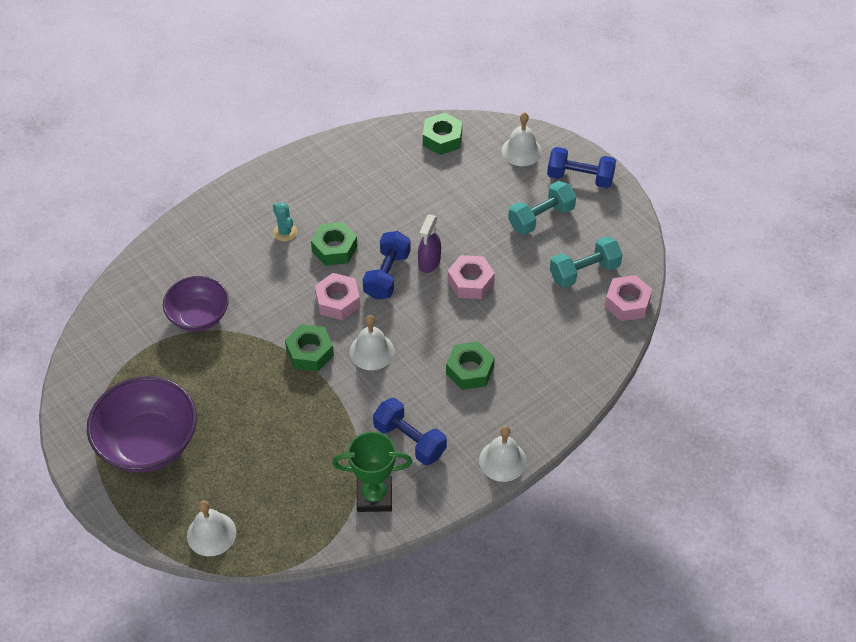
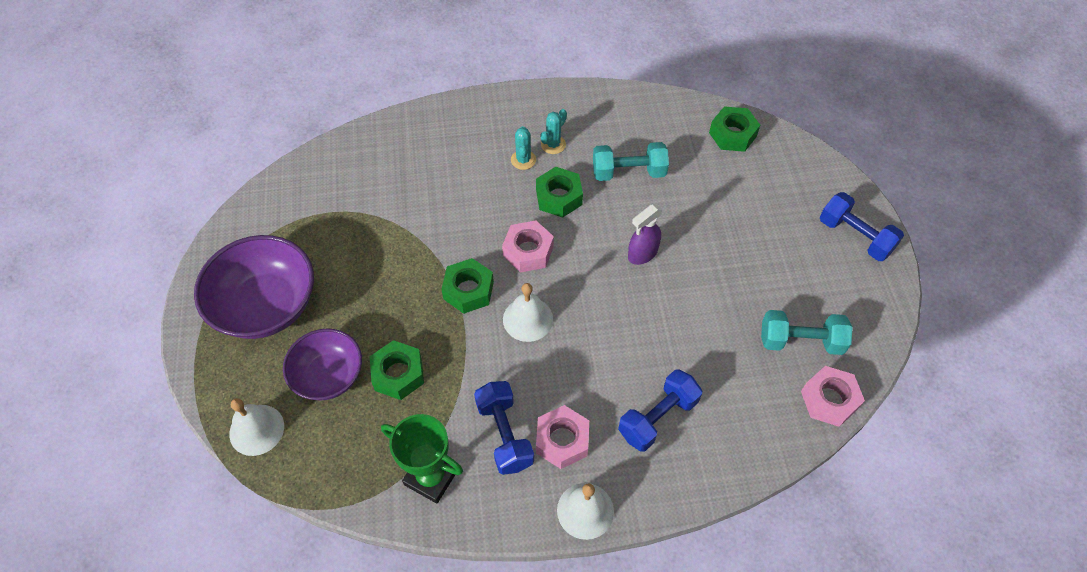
camera: 30 degrees right, 5 degrees up
purple bowl [163,276,229,332] -> purple bowl moved to [283,328,362,400]
blue dumbbell [363,231,411,299] -> blue dumbbell moved to [618,369,702,452]
green nut [446,341,495,390] -> green nut moved to [370,340,424,400]
pink nut [448,255,495,299] -> pink nut moved to [536,405,589,469]
white bell [502,112,542,166] -> none
turquoise dumbbell [508,181,576,235] -> turquoise dumbbell moved to [593,142,669,181]
none -> turquoise cactus [540,109,567,154]

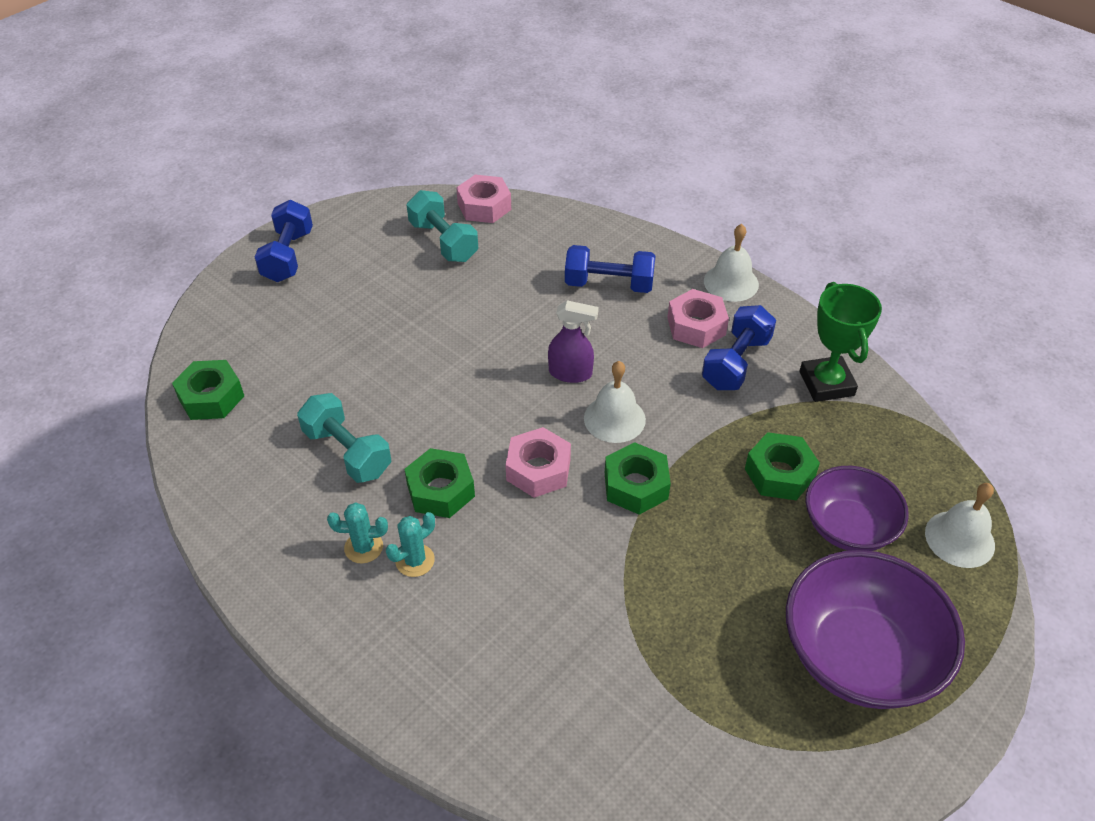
camera: 130 degrees left, 10 degrees down
purple spray bottle [628,204,663,265] -> purple spray bottle moved to [548,300,599,383]

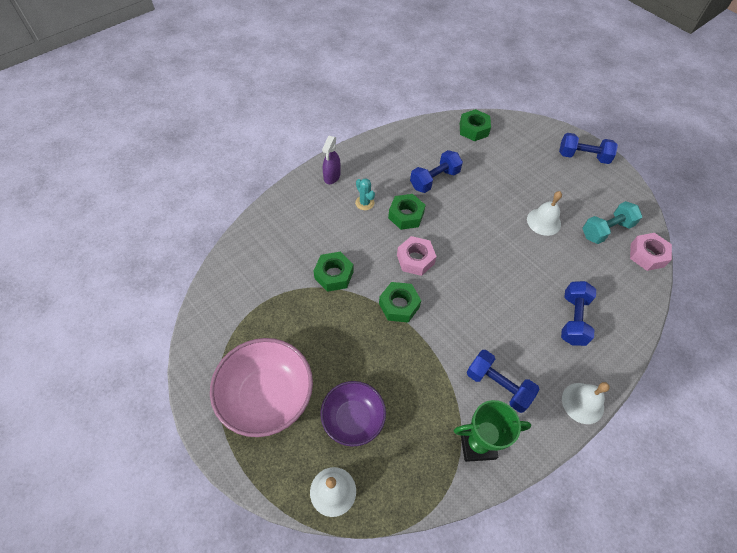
camera: 95 degrees right, 10 degrees up
turquoise dumbbell [297,393,391,483] -> blue dumbbell [410,150,463,193]
turquoise cactus [327,502,388,564] -> none
purple spray bottle [548,300,599,383] -> purple spray bottle moved to [322,136,341,184]
white bell [584,361,646,443] -> white bell moved to [527,191,562,236]
pink nut [667,289,729,348] -> none
green nut [745,432,820,500] -> green nut moved to [314,252,354,292]
purple bowl [786,550,965,709] -> pink bowl [210,338,313,437]

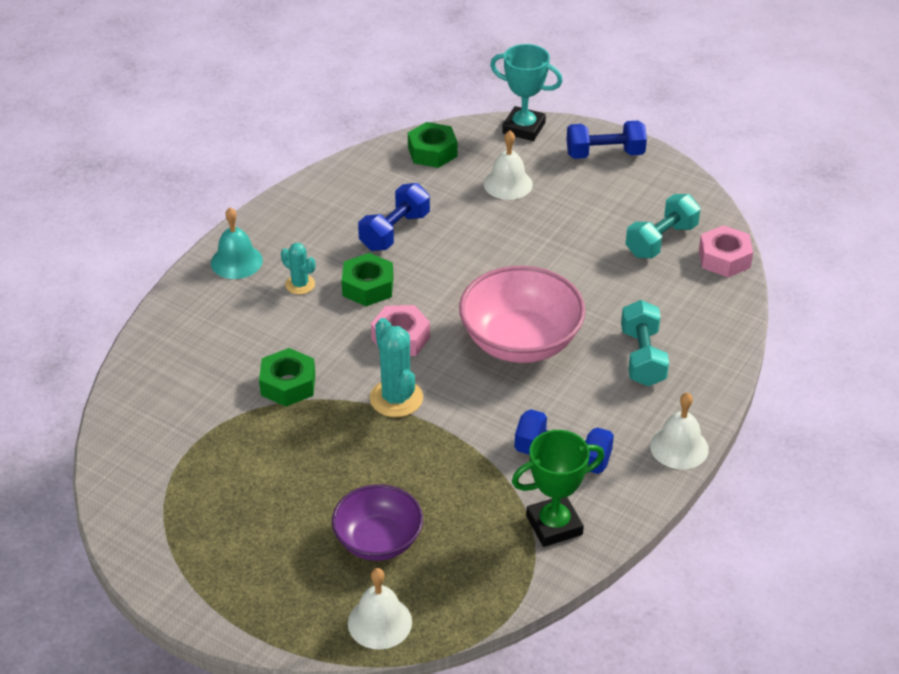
camera: 15 degrees left, 15 degrees down
pink bowl [210,338,313,437] -> pink bowl moved to [459,266,586,363]
purple spray bottle [322,136,341,184] -> turquoise bell [211,207,263,279]
green nut [379,282,421,323] -> turquoise cactus [370,318,423,417]
white bell [527,191,562,236] -> white bell moved to [484,130,533,200]
blue dumbbell [561,281,596,346] -> turquoise dumbbell [621,300,669,386]
none -> turquoise trophy [490,44,563,141]

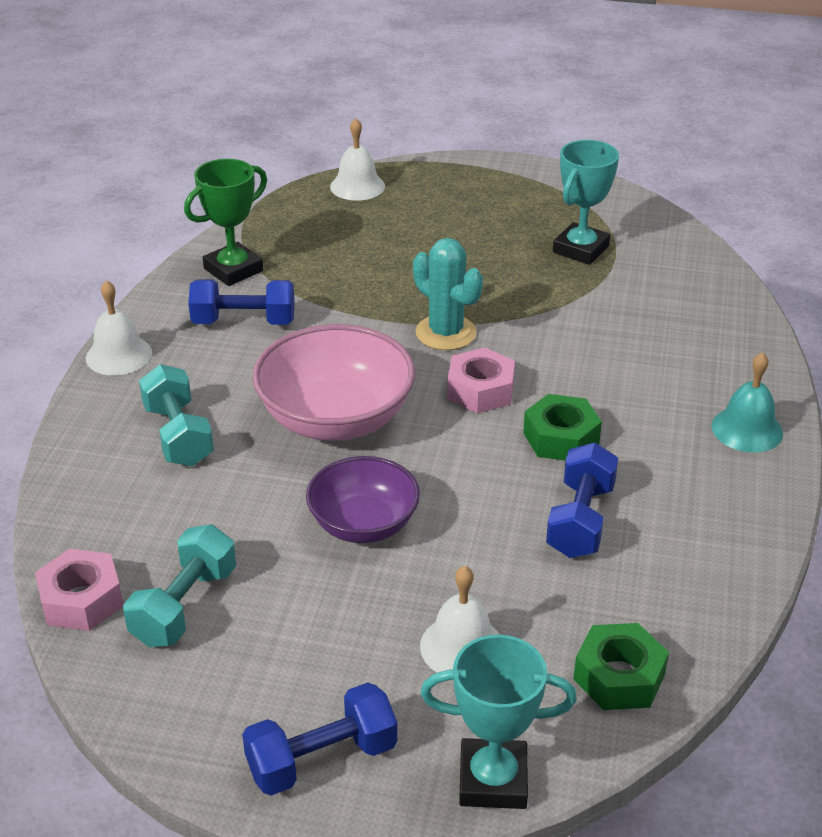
camera: 160 degrees right, 5 degrees down
green nut [259,348,315,407] -> none
turquoise cactus [281,243,315,294] -> none
purple bowl [332,484,423,561] -> purple bowl moved to [306,456,420,543]
none -> turquoise trophy [553,140,619,265]

